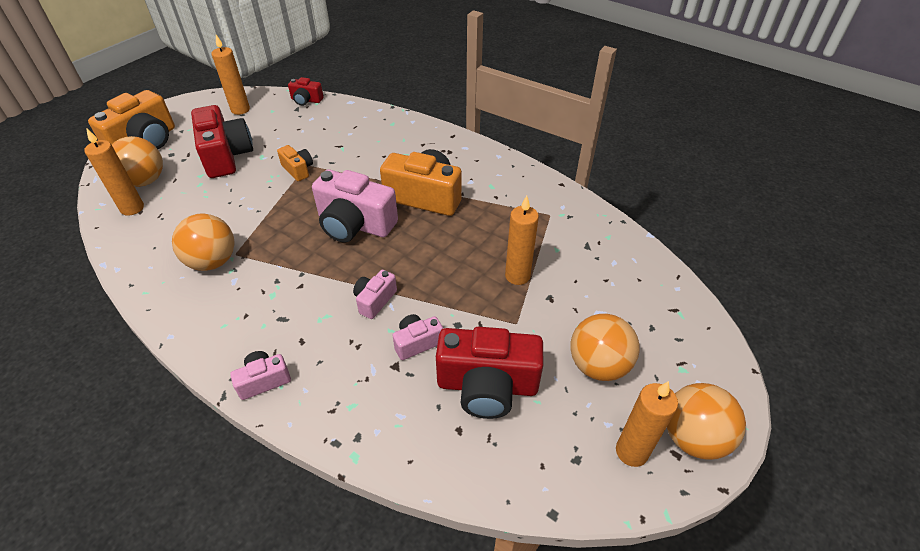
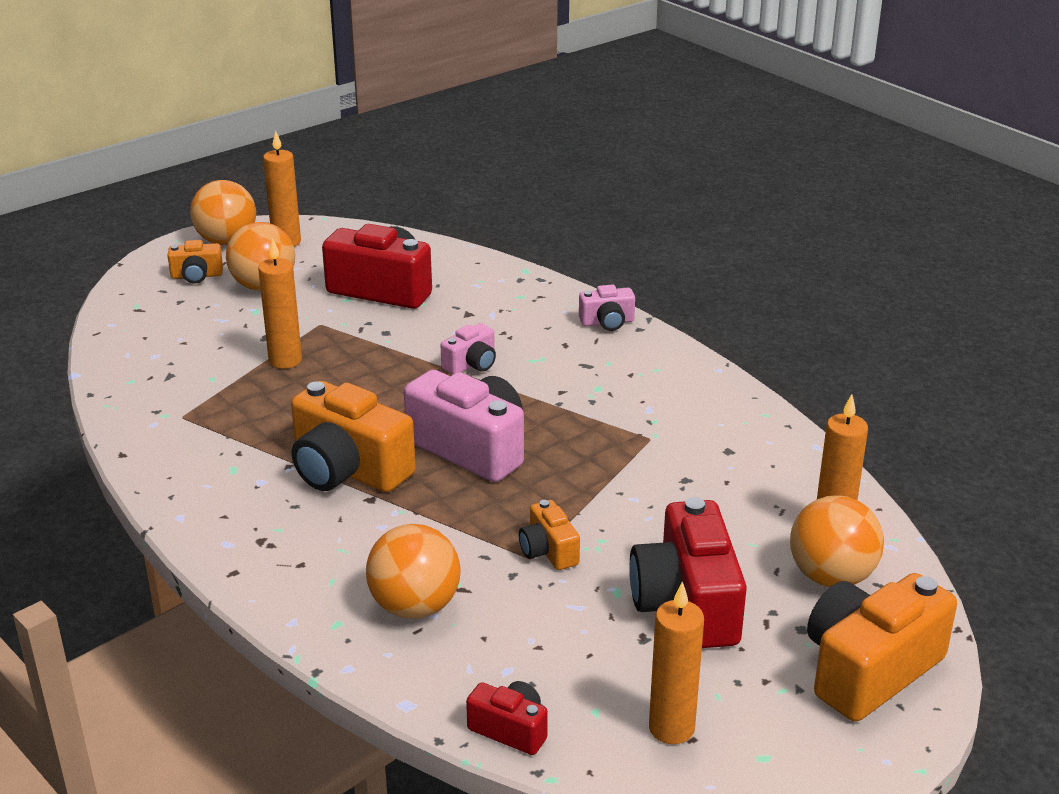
camera: 165 degrees left, 15 degrees down
orange ball [172,214,235,271] -> orange ball moved to [366,524,460,619]
pink camera [393,314,443,360] -> none
none -> orange camera [167,240,223,284]

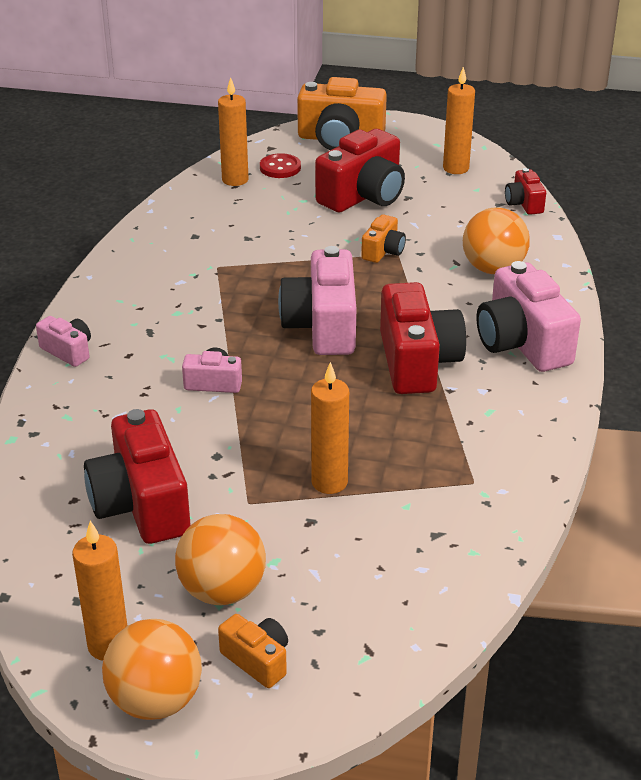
camera: 130 degrees left, 5 degrees up
orange camera [291,381,416,492] -> red camera [380,282,466,394]
orange ball [790,495,884,587] -> red button [260,153,301,178]
none -> pink camera [476,261,581,372]

